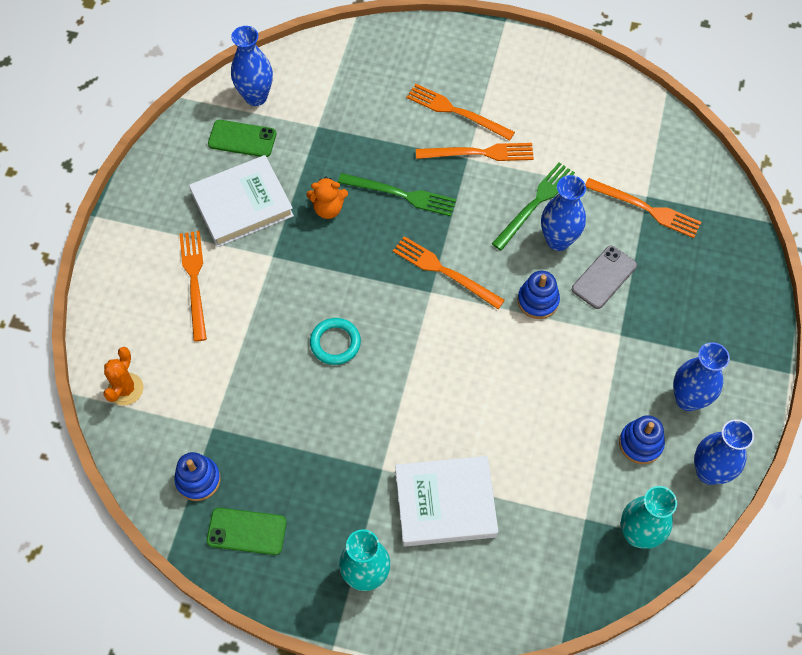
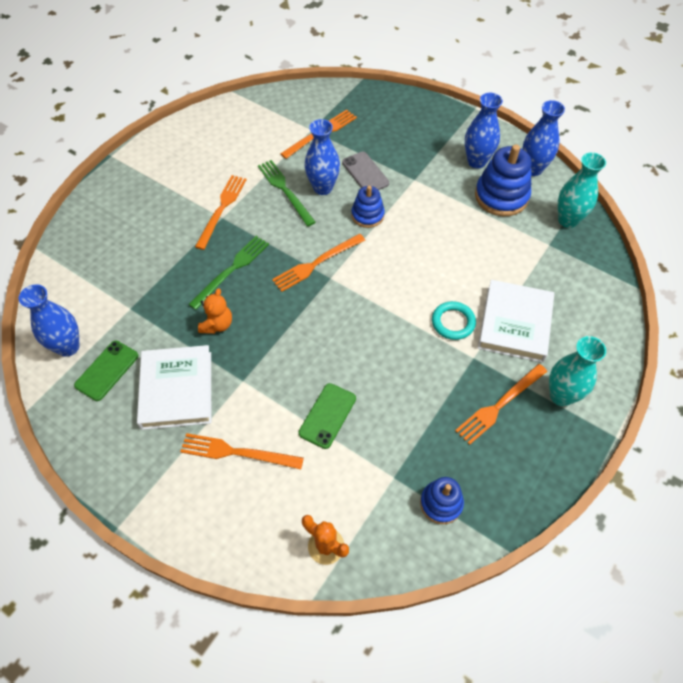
camera: 70 degrees left, 5 degrees down
green phone [207,508,287,555] -> green phone moved to [299,383,356,449]
turquoise ring [310,318,361,365] -> turquoise ring moved to [432,301,476,340]
orange fork [406,84,515,140] -> orange fork moved to [455,364,547,445]
blue stacking toy [619,415,665,464] -> blue stacking toy [475,144,531,216], size x1.66

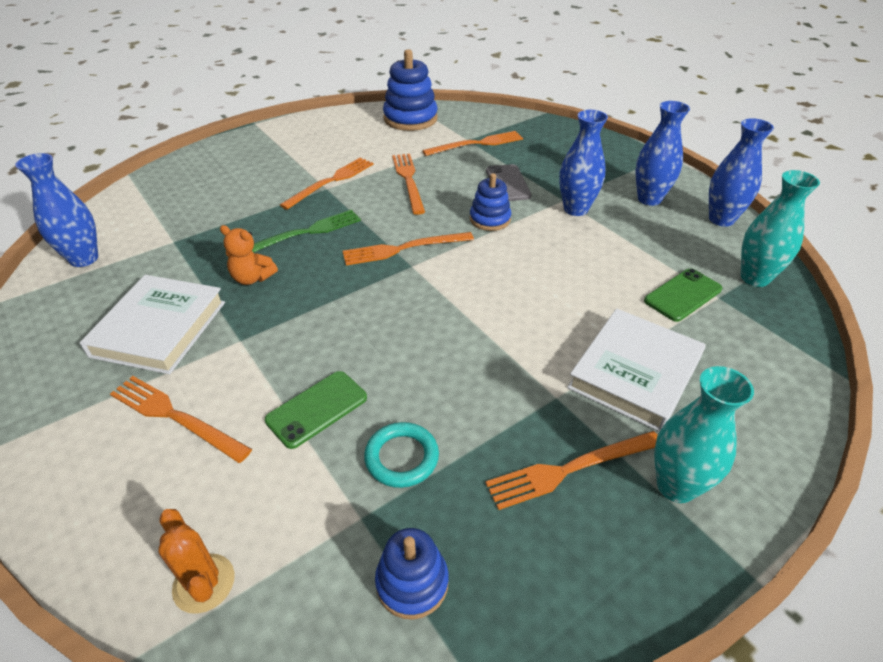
camera: 20 degrees right, 15 degrees down
green phone [74,341,138,401] -> green phone moved to [644,268,722,322]
orange teddy bear [198,288,232,334] -> orange teddy bear turned 75 degrees clockwise [220,225,278,285]
green fork [258,160,316,227] -> orange fork [392,154,425,215]
blue vase [304,119,340,195] -> blue vase moved to [559,110,608,216]
turquoise ring [432,301,476,340] -> turquoise ring moved to [364,422,439,488]
blue stacking toy [475,144,531,216] -> blue stacking toy moved to [383,49,438,131]

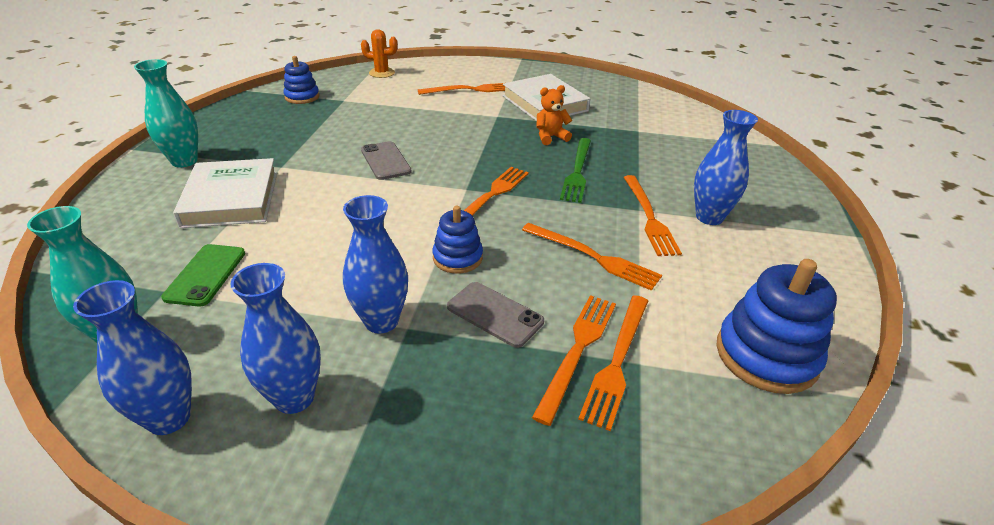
camera: 135 degrees right, 5 degrees down
blue vase [15,153,98,267] -> blue vase moved to [694,110,758,225]
green phone [265,371,367,449] -> none
turquoise ring [364,422,439,488] -> none
orange fork [485,431,658,510] -> orange fork moved to [532,295,616,426]
none -> grey phone [361,141,412,180]

